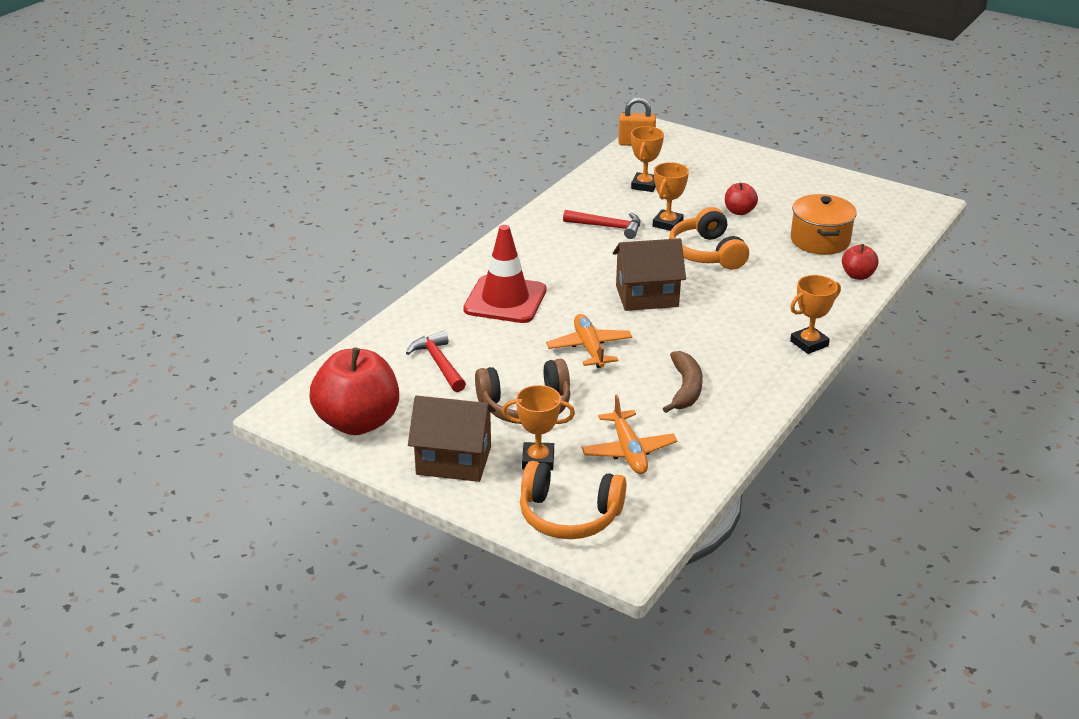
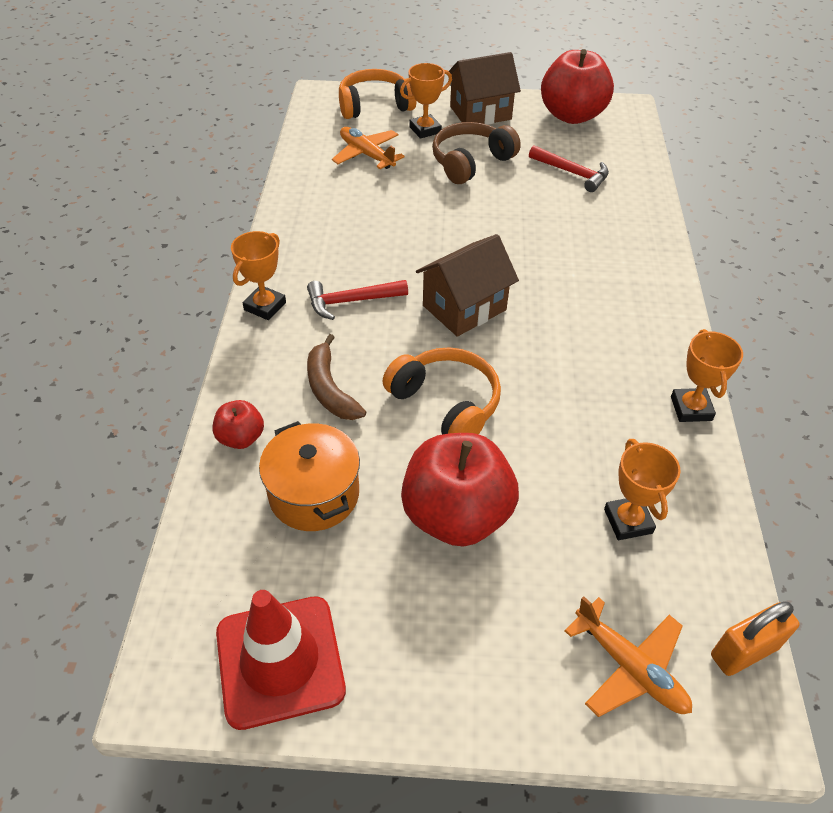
camera: 150 degrees right, 15 degrees up
red traffic cone [463,225,546,323] -> red traffic cone moved to [216,590,346,730]
orange plane [546,314,632,368] -> orange plane moved to [565,596,692,717]
red hammer [563,210,640,239] -> red hammer moved to [307,280,408,320]
orange trophy [653,162,689,231] -> orange trophy moved to [671,329,743,422]
brown banana [663,351,703,413] -> brown banana moved to [307,334,366,420]
red apple [725,183,758,215] -> red apple [401,433,519,547], size x2.09

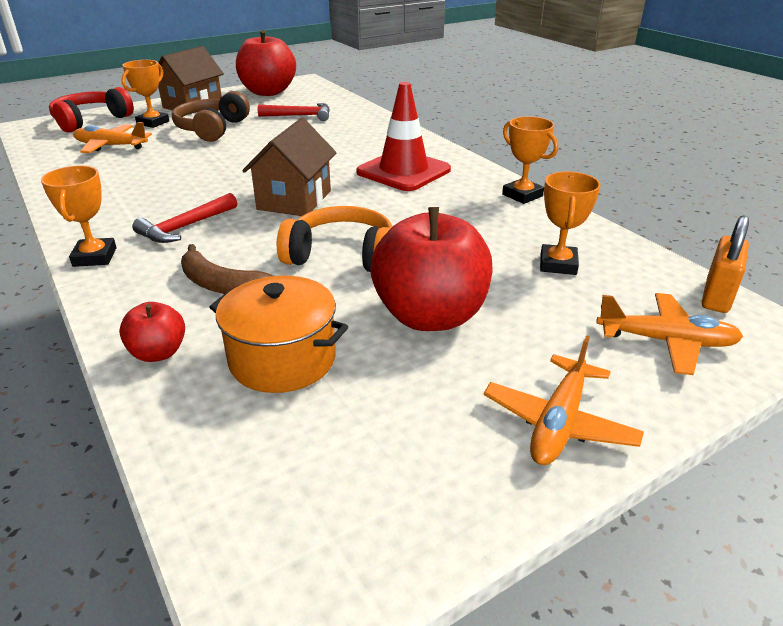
camera: 35 degrees left, 15 degrees down
red traffic cone [216,590,346,730] -> red traffic cone moved to [356,82,451,191]
orange headphones [339,69,417,119] -> red headphones [49,87,134,133]
orange trophy [604,439,681,540] -> orange trophy turned 60 degrees clockwise [540,171,601,275]
none -> orange plane [484,335,644,465]

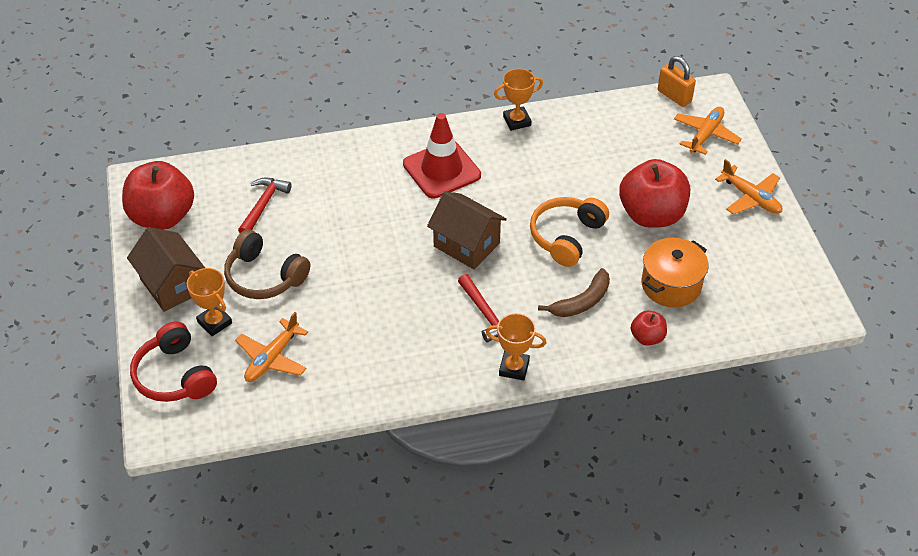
camera: 70 degrees left, 15 degrees up
orange trophy [540,171,601,275] -> none

